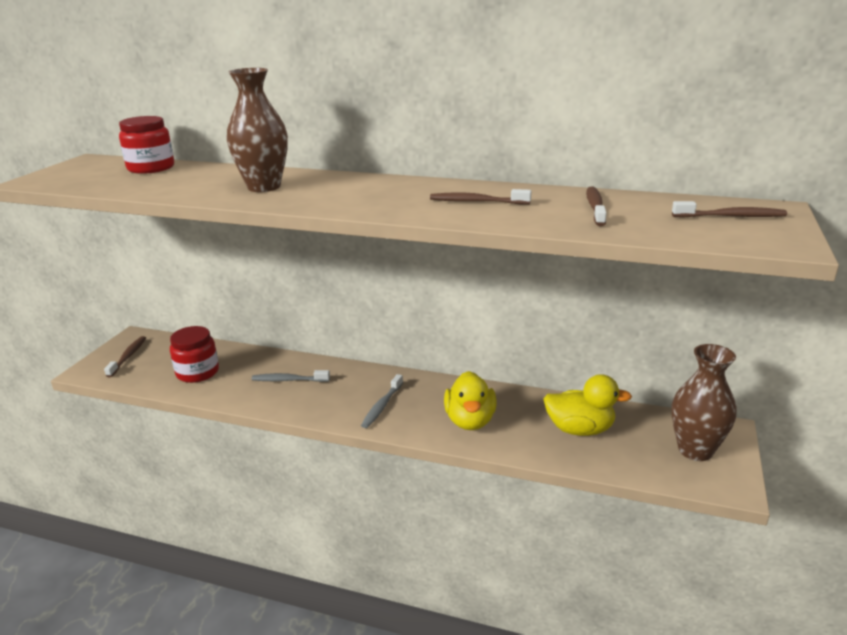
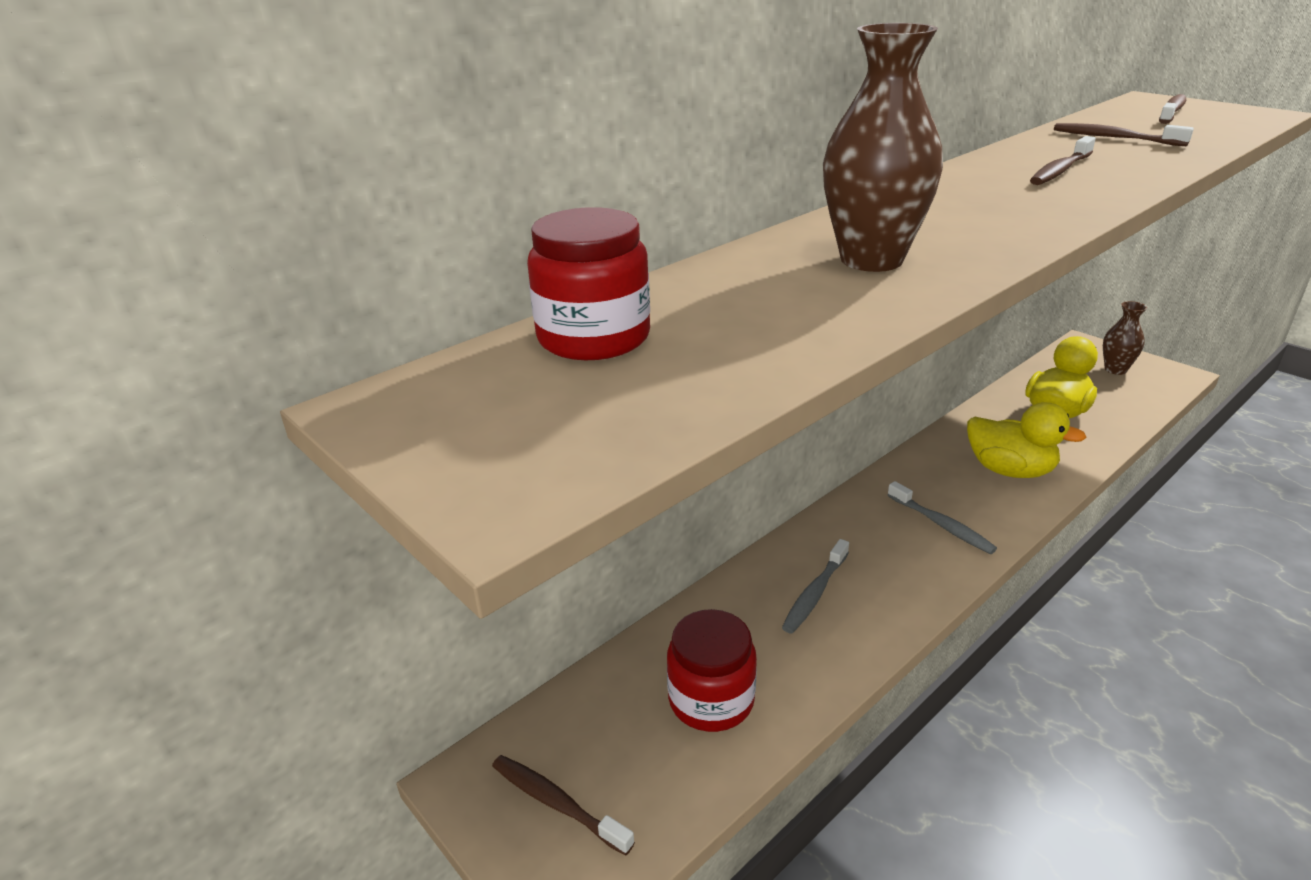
camera: 60 degrees left, 5 degrees up
brown vase [671,344,737,461] -> brown vase [1103,301,1147,375], size x0.60

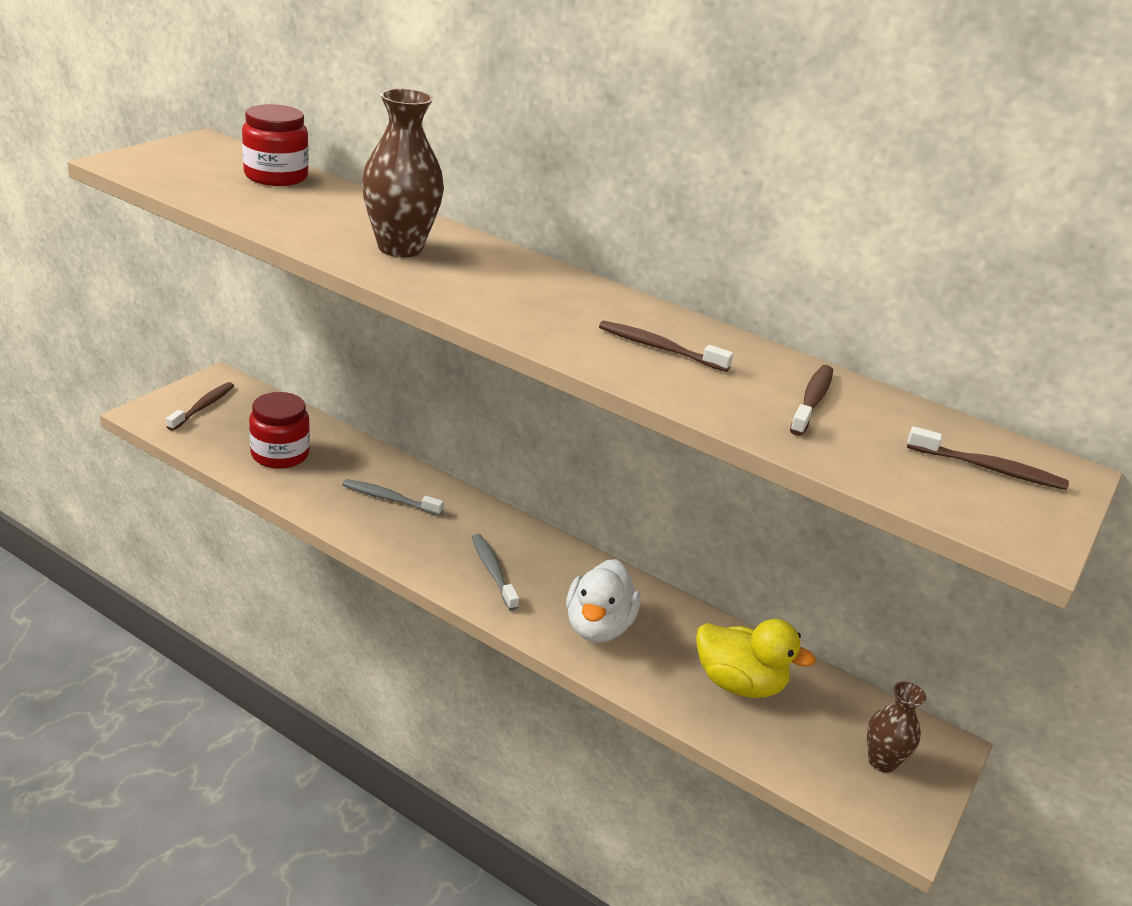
camera: 70 degrees right, 0 degrees up
grey toothbrush [888,481,997,554] -> grey toothbrush turned 120 degrees clockwise [472,534,519,611]
yellow duck [967,402,1087,478] -> white duck [566,559,641,643]

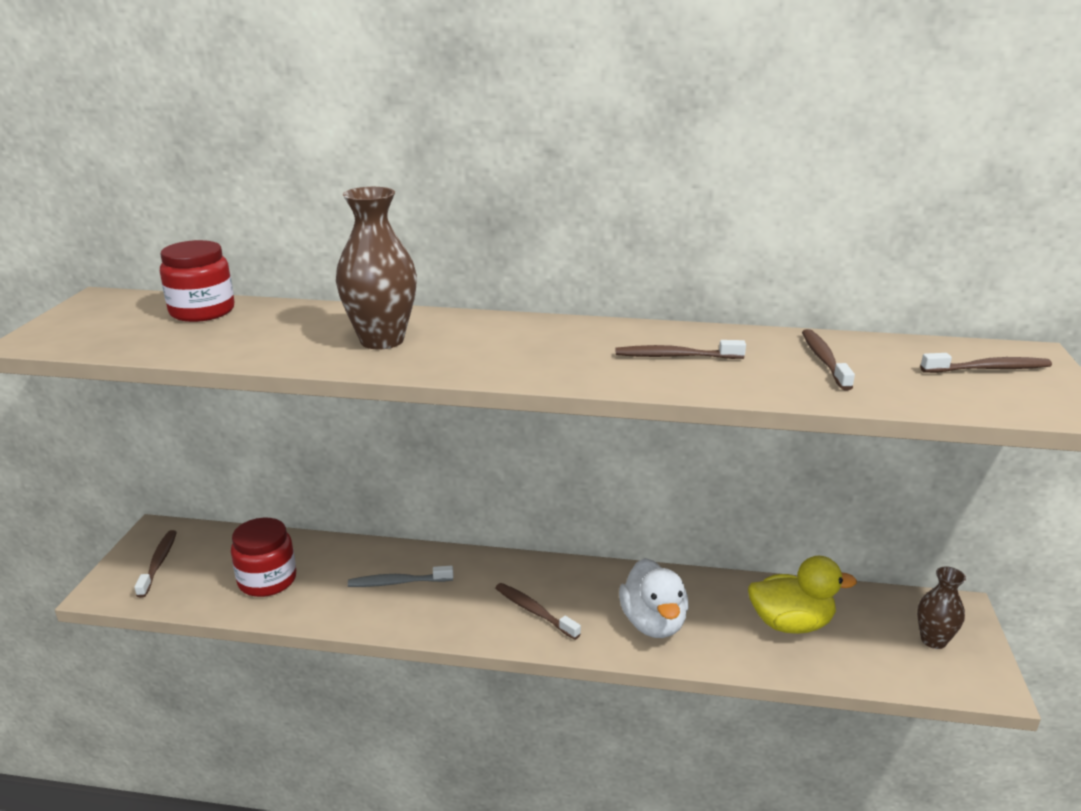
camera: 20 degrees left, 5 degrees down
grey toothbrush [472,534,519,611] -> brown toothbrush [495,583,581,640]

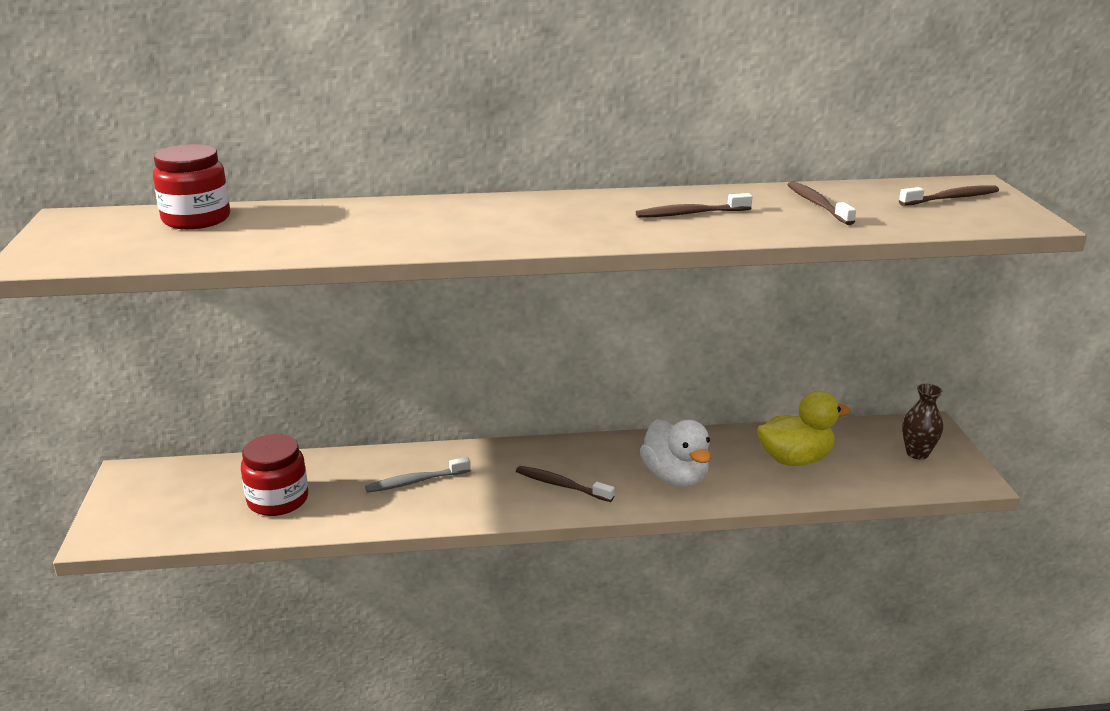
camera: 15 degrees left, 0 degrees up
brown toothbrush [134,530,177,598] -> none
brown vase [336,187,417,350] -> none

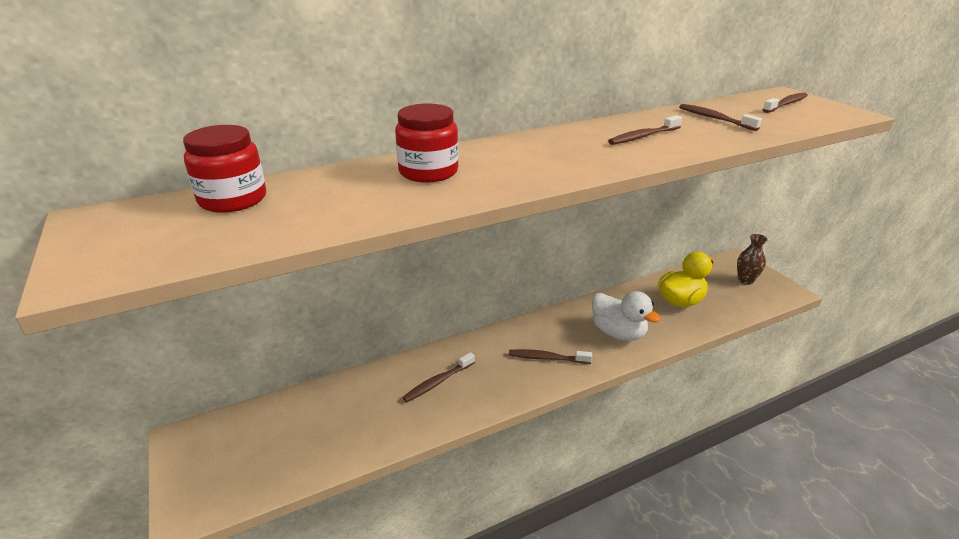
camera: 20 degrees left, 5 degrees up
red jar [241,434,308,516] -> red jar moved to [395,103,459,183]
grey toothbrush [365,457,471,493] -> brown toothbrush [402,352,475,402]

